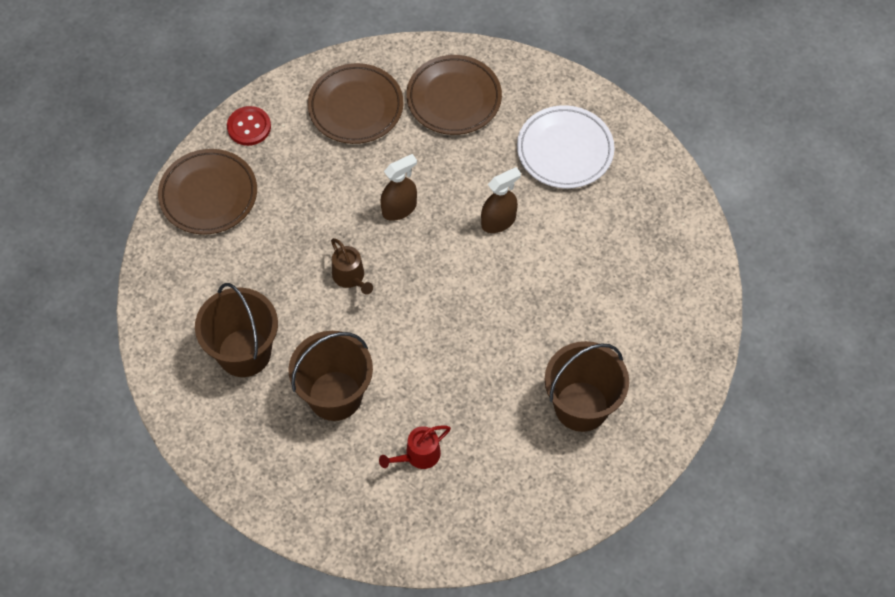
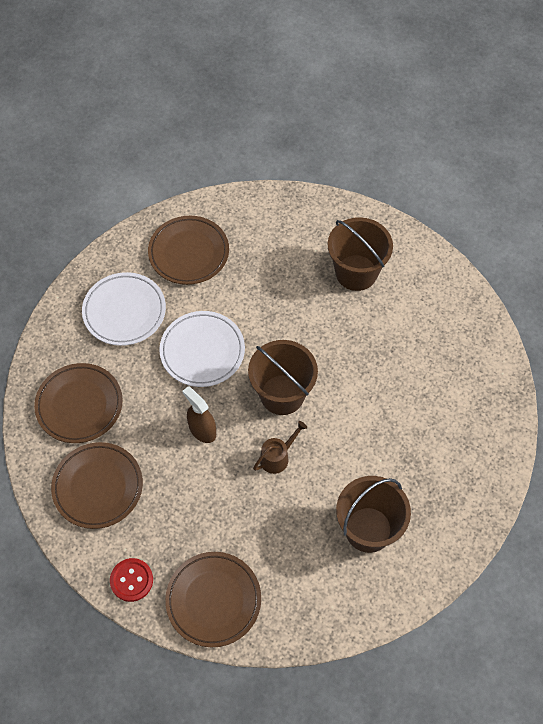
camera: 100 degrees left, 0 degrees up
brown bucket [288,331,373,421] -> brown bucket moved to [248,340,318,415]
red watering can [379,426,451,469] -> none
brown spray bottle [481,167,521,233] -> white plate [159,311,245,387]
none -> brown plate [148,216,229,285]

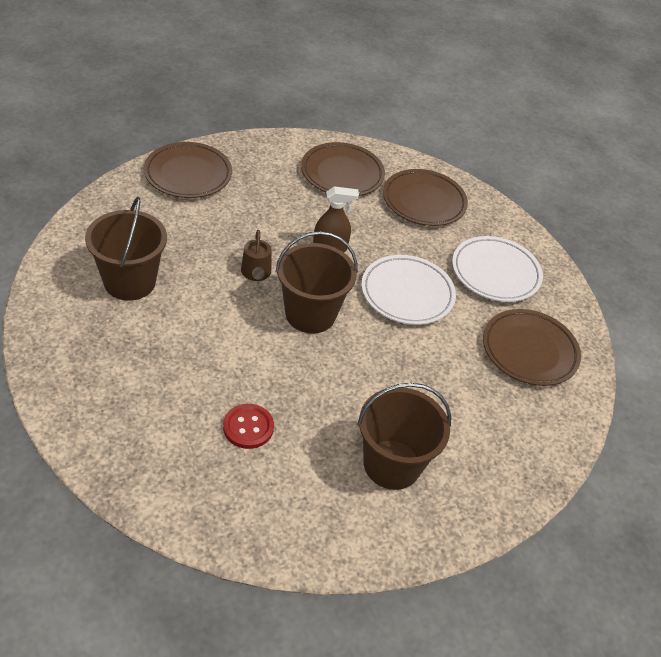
camera: 120 degrees right, 15 degrees down
red button [110,558,153,602] -> red button moved to [223,404,274,449]

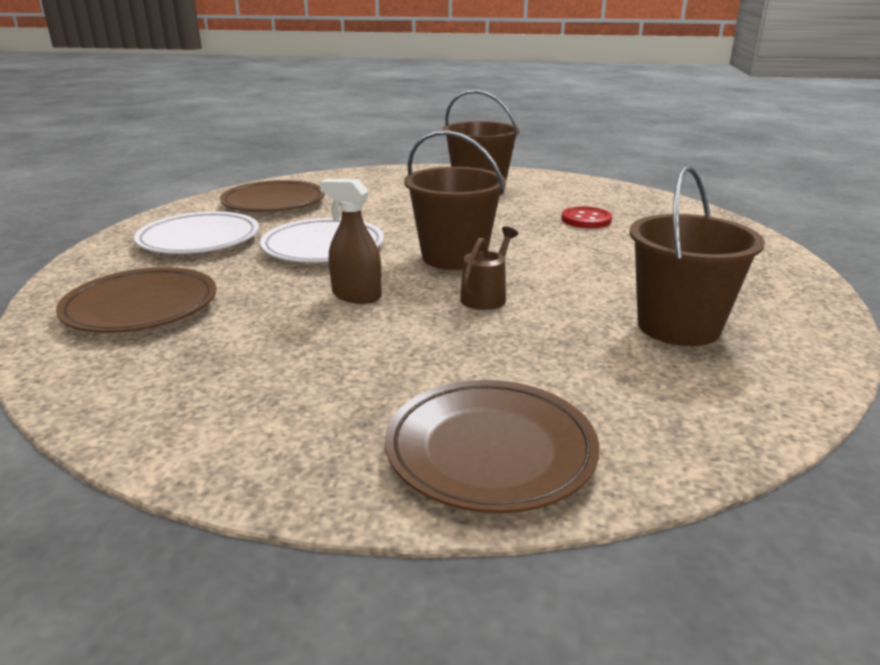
camera: 140 degrees left, 20 degrees down
brown plate [301,142,385,196] -> none

